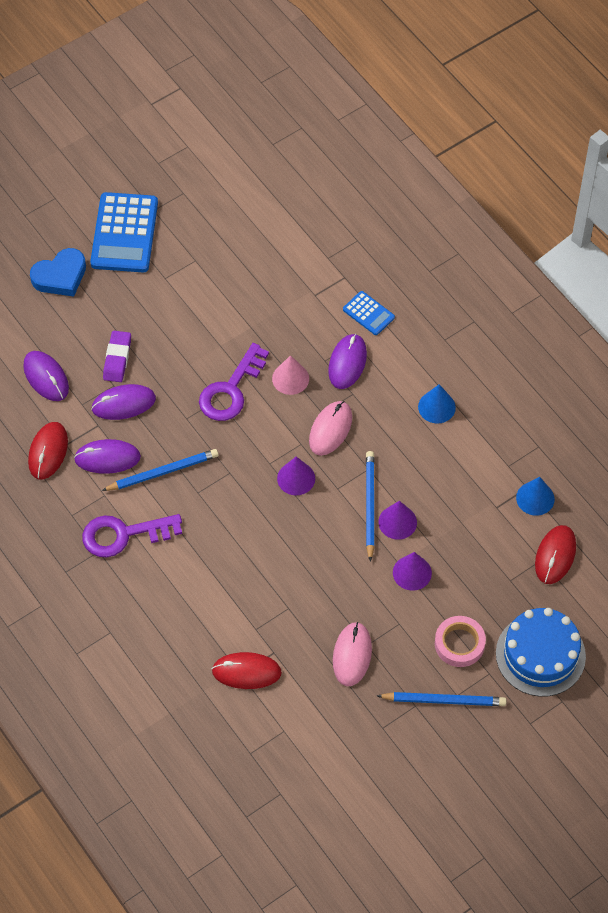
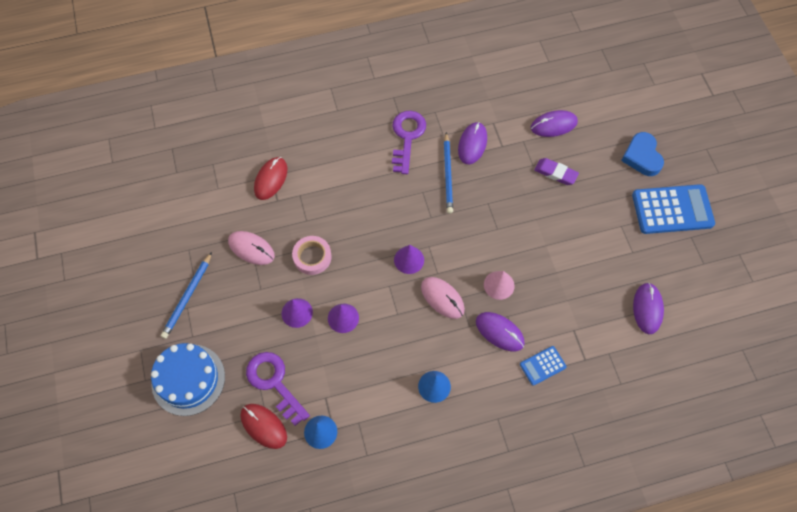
camera: 110 degrees right, 5 degrees up
red mouse [28,422,68,480] -> none
blue calculator [90,192,158,272] -> blue calculator turned 150 degrees clockwise [632,184,715,234]
purple mouse [91,384,156,420] -> purple mouse moved to [633,283,664,334]
purple key [199,343,269,421] -> purple key moved to [246,352,310,426]
blue pencil [366,451,375,562] -> none
pink tape [435,616,486,667] -> pink tape moved to [292,236,332,275]

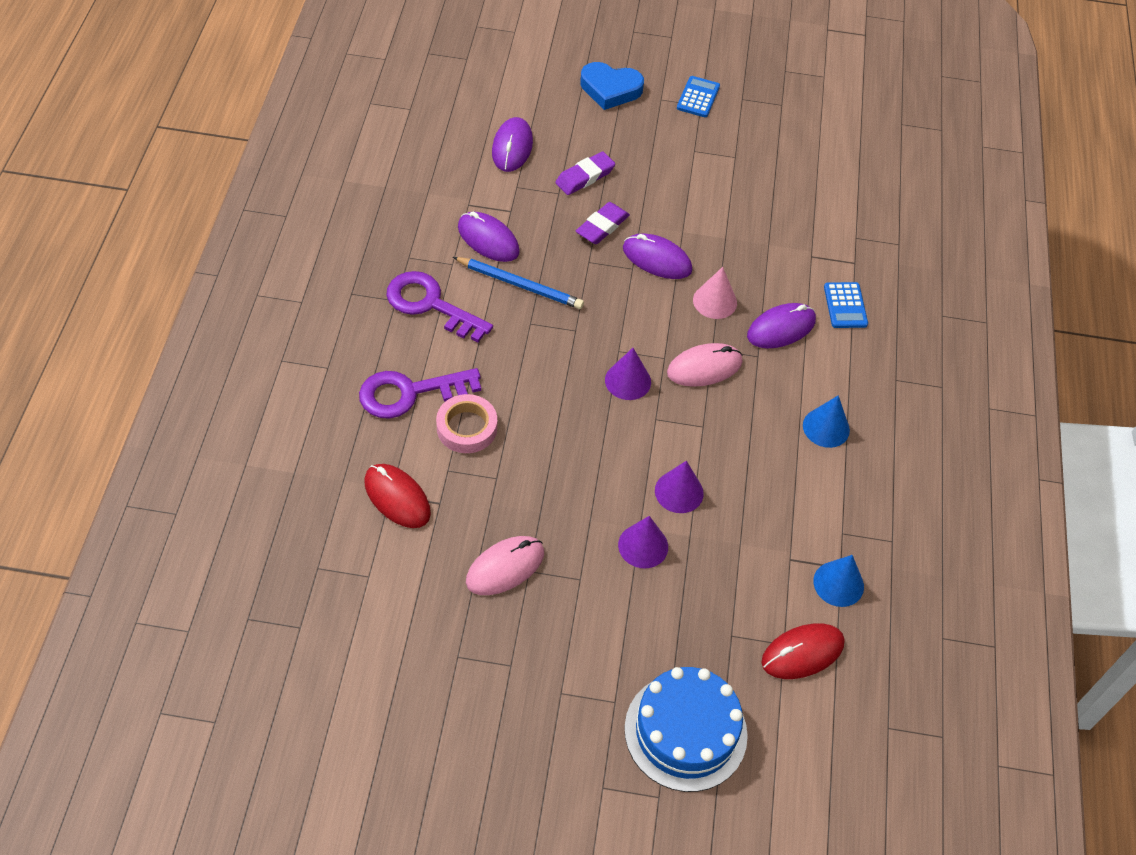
camera: 70 degrees left, 10 degrees down
blue pencil [161,252,212,339] -> none
purple key [246,352,310,426] -> purple key moved to [359,368,481,419]
pink tape [292,236,332,275] -> pink tape moved to [436,394,497,453]
blue calculator [632,184,715,234] -> blue calculator [677,76,720,117], size x0.50
purple mouse [633,283,664,334] -> purple mouse moved to [623,234,692,279]
none -> purple eraser [576,202,630,244]

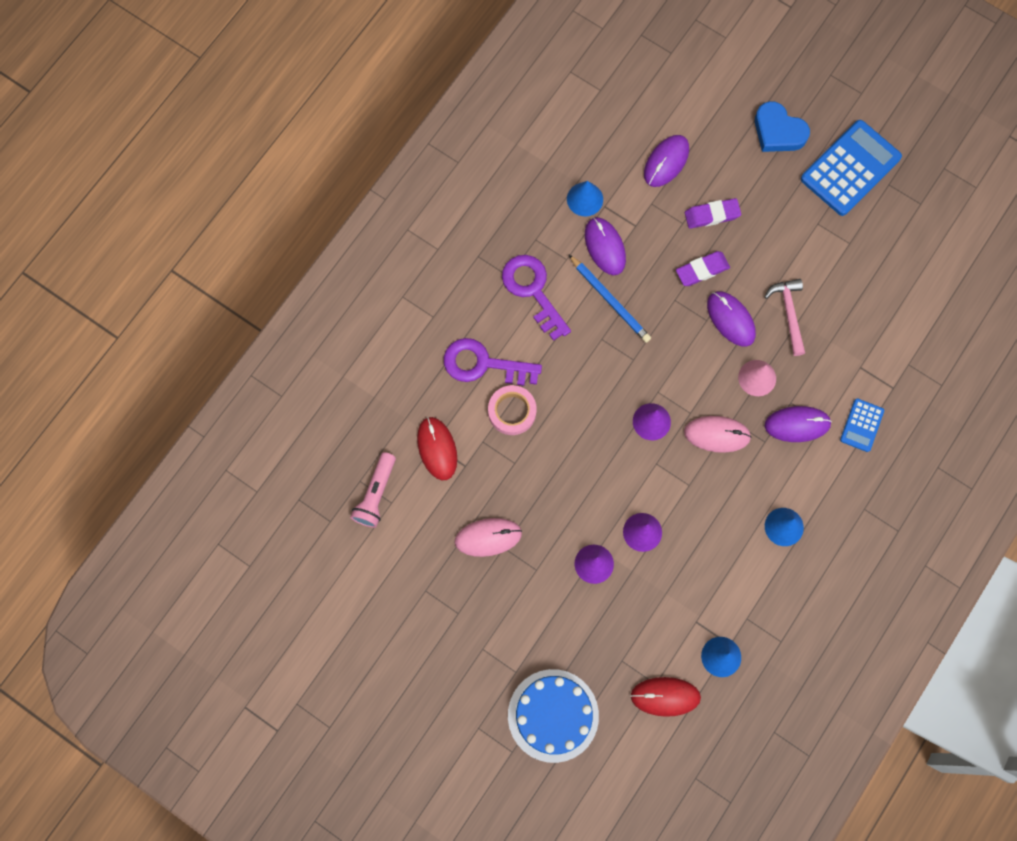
camera: 30 degrees right, 20 degrees up
blue calculator [677,76,720,117] -> blue calculator [801,120,902,216], size x1.99
none -> pink flashlight [350,452,396,528]
none -> blue cone [567,181,603,216]
none -> pink hammer [765,279,805,356]

